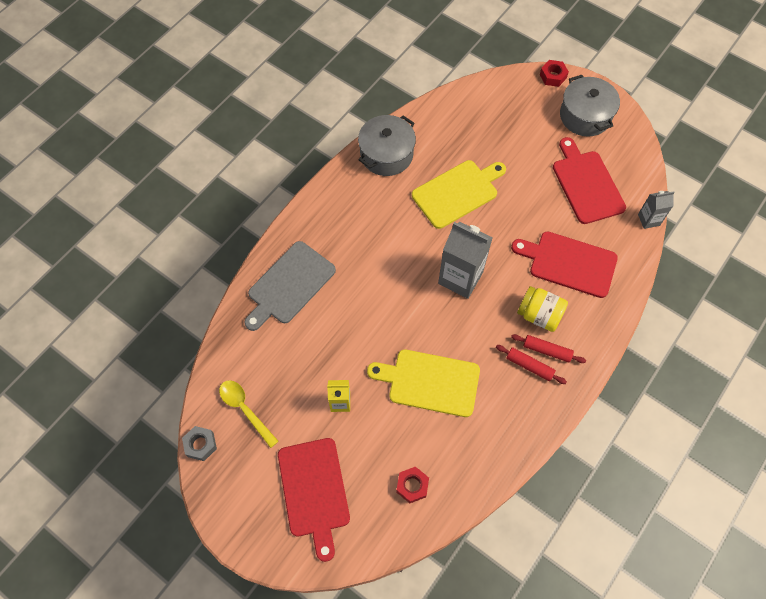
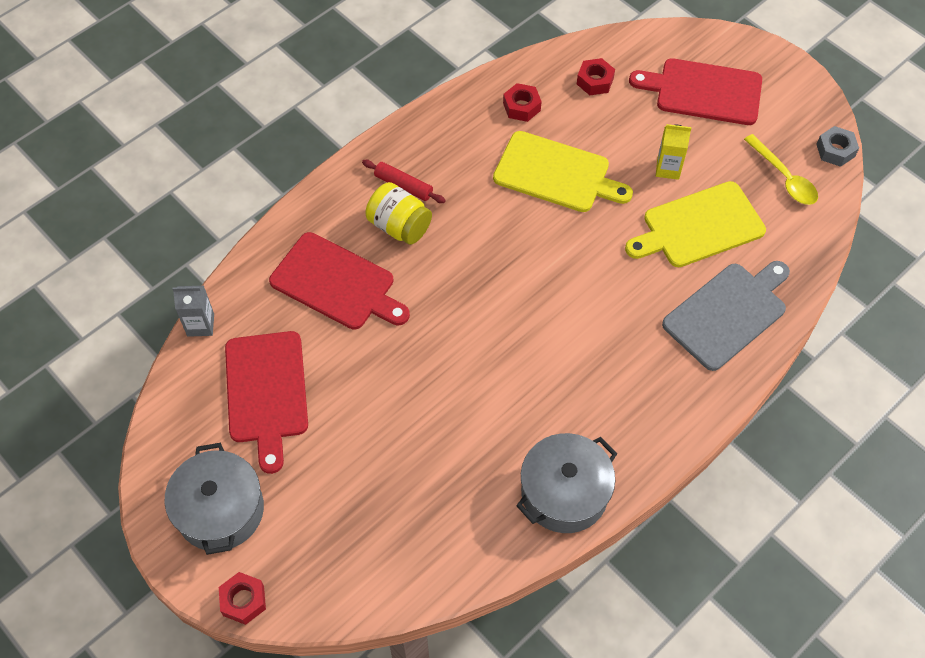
camera: 170 degrees left, 5 degrees down
red cutting board [278,438,350,562] -> red cutting board turned 75 degrees counterclockwise [629,58,762,125]
yellow cutting board [412,160,506,229] -> yellow cutting board moved to [625,181,766,267]
grey carton [438,222,493,299] -> none
red rolling pin [496,345,567,384] -> none
none -> red nut [503,83,542,122]

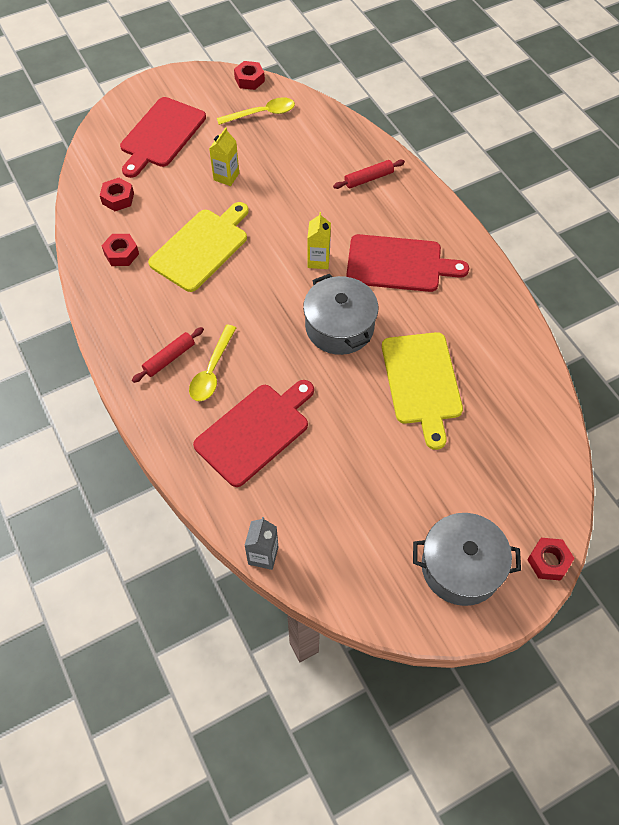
camera: 75 degrees left, 0 degrees up
red cutting board [225,331,308,474] -> red cutting board moved to [346,234,469,292]
yellow jar [365,182,432,245] -> yellow spoon [189,325,236,401]
grey pot [516,433,617,533] -> grey pot moved to [303,274,378,355]
yellow cutting board [625,181,766,267] -> yellow cutting board moved to [382,332,463,450]
grey cutting board [662,261,790,371] -> red rolling pin [333,160,405,189]
grey nut [816,126,859,167] -> red nut [234,61,265,90]
none -> yellow carton [307,212,331,269]

